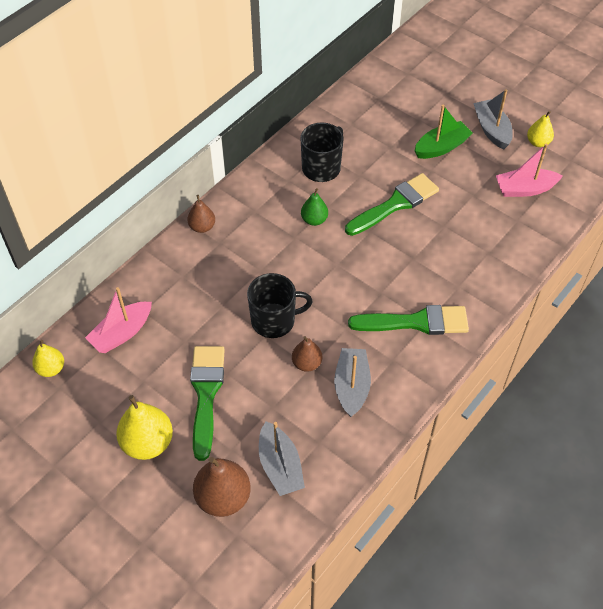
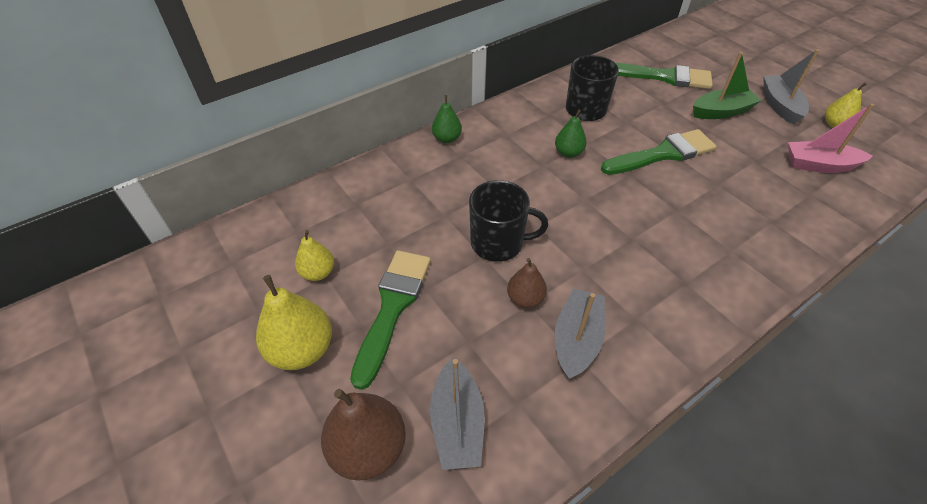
camera: 15 degrees right, 5 degrees down
yellow pear [32,340,64,377] -> yellow pear moved to [295,230,334,281]
pink boat [85,287,152,353] -> none
brown pear [187,195,215,233] -> green pear [432,95,462,143]
green brush [348,305,469,335] -> green brush moved to [616,63,713,89]

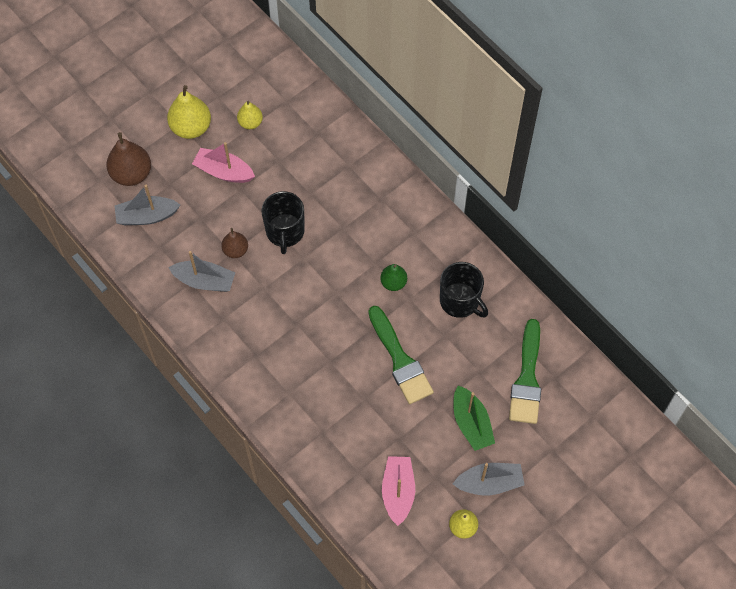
camera: 85 degrees right, 15 degrees up
green brush [350,250,431,390] -> pink boat [192,142,255,183]
green pear [432,95,462,143] -> none

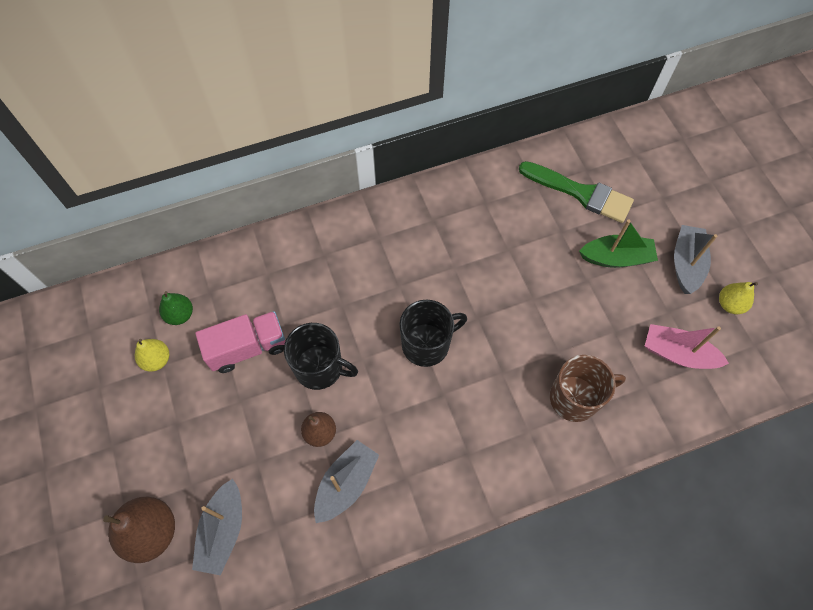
camera: 70 degrees left, 0 degrees up
yellow pear [167,85,211,139] -> none
pink boat [192,142,255,183] -> none
green brush [368,306,434,404] -> none
green pear [380,264,407,291] -> green pear moved to [159,291,193,325]
black mug [440,262,488,318] -> black mug moved to [399,300,467,367]
none -> pink truck [195,311,285,373]
none -> brown mug [550,355,626,422]

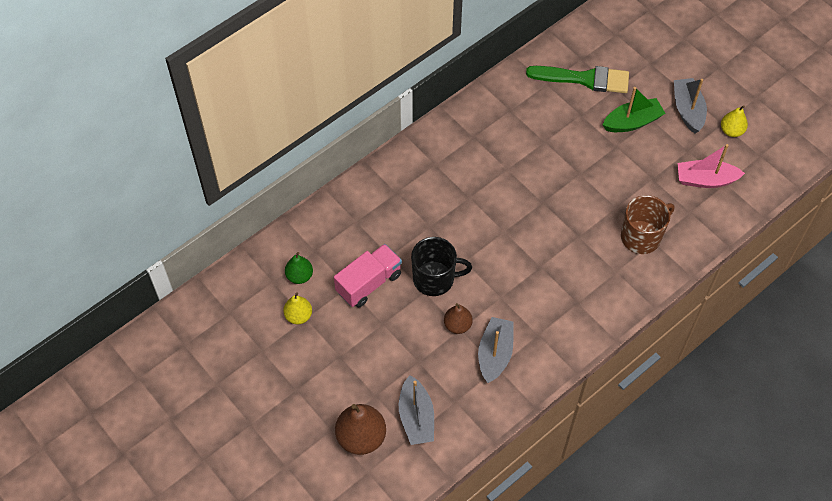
camera: 20 degrees left, 5 degrees down
black mug [399,300,467,367] -> none

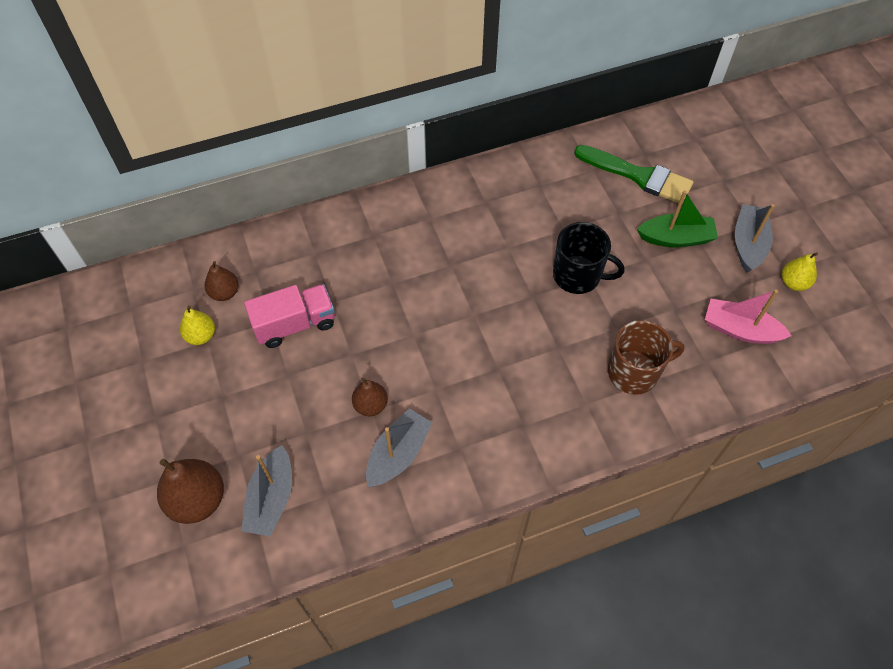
camera: 20 degrees right, 0 degrees up
green pear [285,252,313,284] -> brown pear [204,261,239,301]
black mug [411,237,472,296] -> black mug moved to [553,222,625,294]

